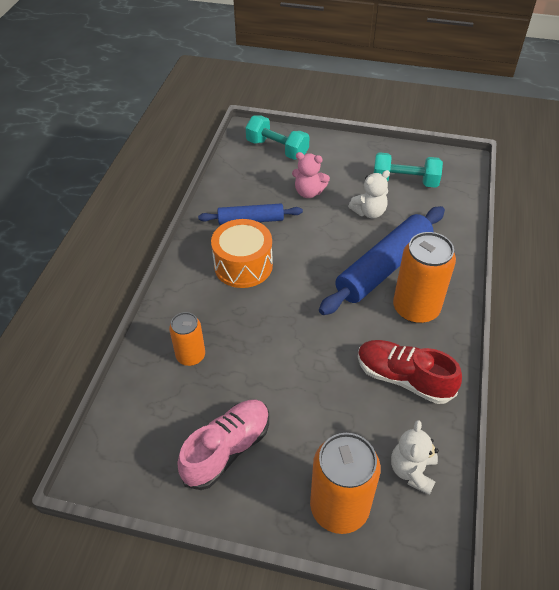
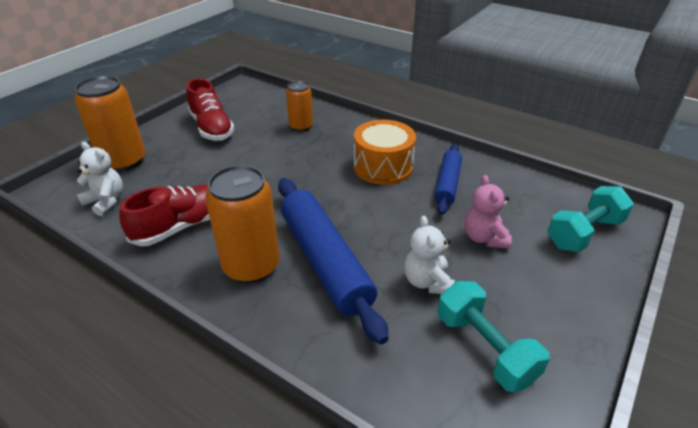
camera: 110 degrees right, 10 degrees down
pink shoe [177,400,269,490] -> red shoe [186,78,234,141]
pink teddy bear [292,152,330,198] -> pink teddy bear turned 45 degrees counterclockwise [465,175,512,248]
turquoise dumbbell [374,152,443,188] -> turquoise dumbbell turned 60 degrees counterclockwise [438,281,550,392]

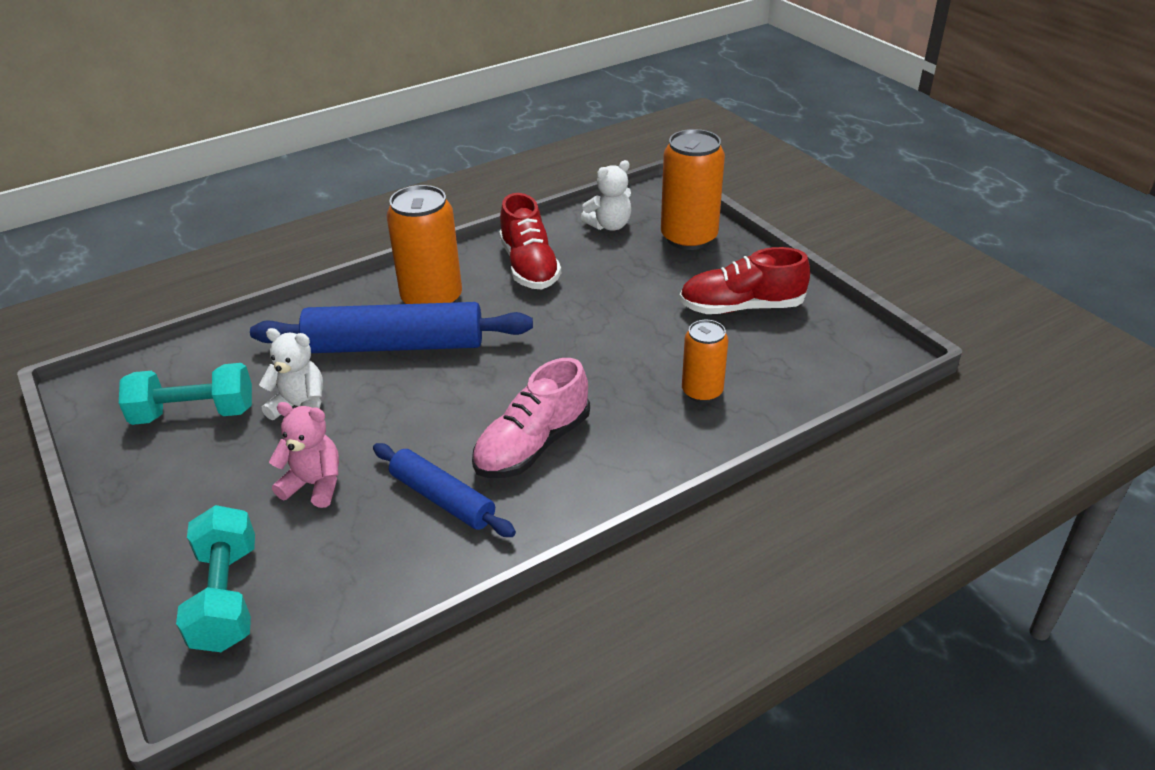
camera: 115 degrees right, 0 degrees up
orange drum [354,120,416,185] -> pink shoe [472,358,590,478]

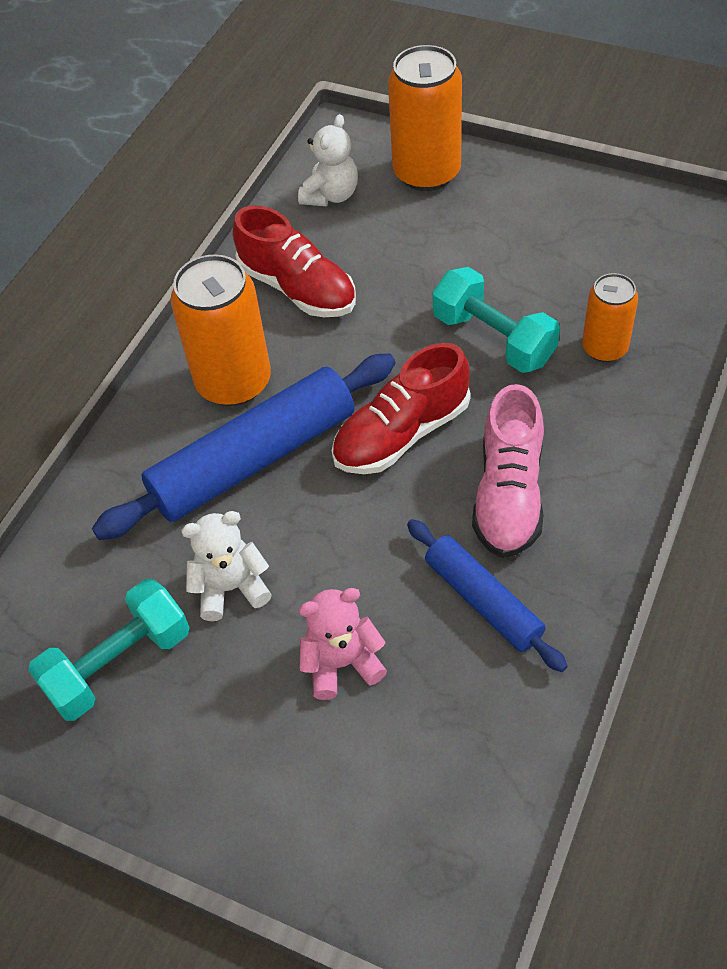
camera: 30 degrees left, 15 degrees up
turquoise dumbbell [176,505,255,652] -> turquoise dumbbell moved to [433,267,560,373]
blue rolling pin [373,443,516,537] -> blue rolling pin turned 45 degrees clockwise [407,519,568,672]
red shoe [679,247,810,314] -> red shoe moved to [332,343,471,474]

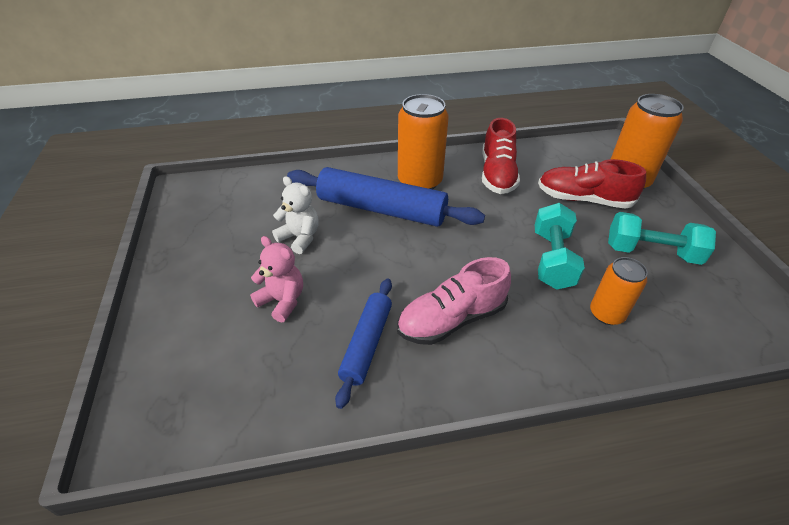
camera: 50 degrees right, 10 degrees down
turquoise dumbbell [28,579,190,721] -> turquoise dumbbell moved to [608,212,716,265]
white teddy bear [298,114,358,206] -> none
red shoe [332,343,471,474] -> red shoe moved to [538,159,646,209]

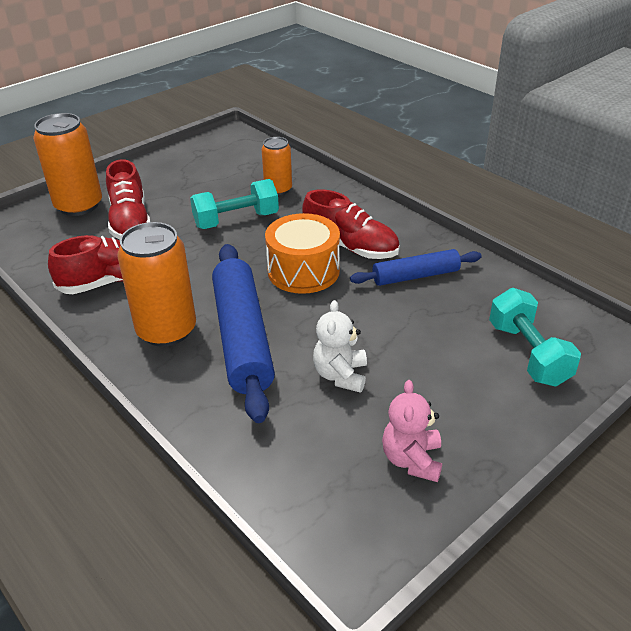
camera: 120 degrees left, 5 degrees down
pink teddy bear [250,236,303,323] -> pink teddy bear moved to [382,380,442,482]
pink shoe [397,257,511,345] -> red shoe [302,189,400,259]
turquoise dumbbell [608,212,716,265] -> turquoise dumbbell moved to [489,288,581,387]
none -> orange drum [265,213,340,294]

